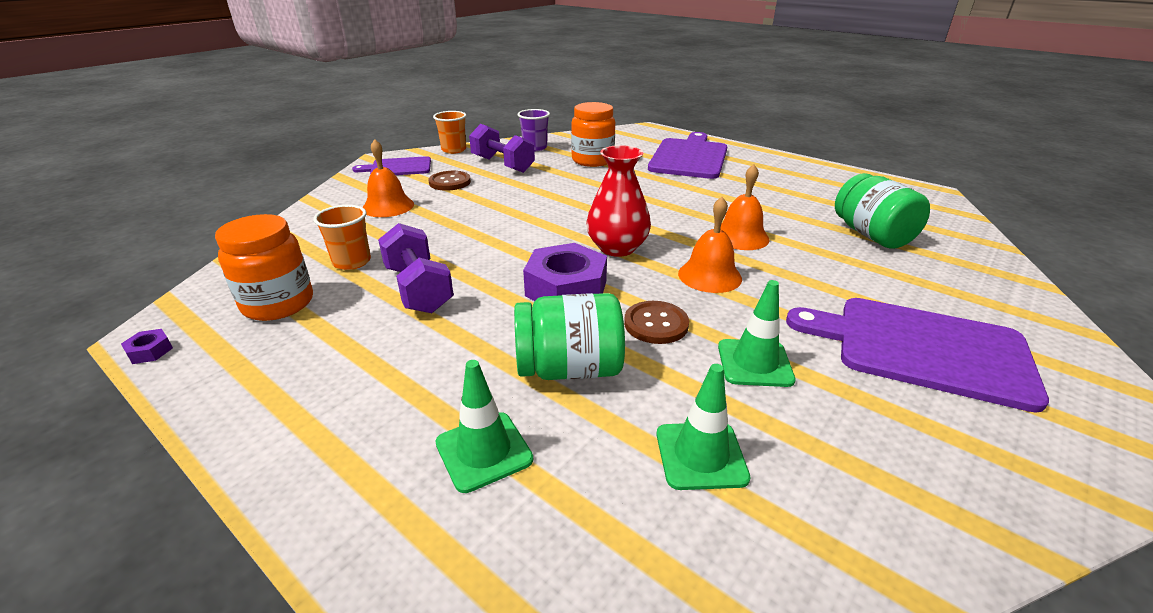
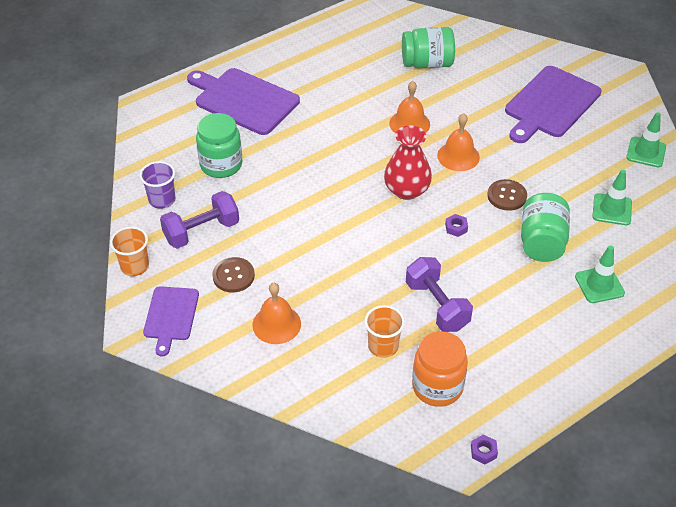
camera: 75 degrees left, 15 degrees up
purple dumbbell [378,223,454,313] -> purple dumbbell turned 75 degrees clockwise [406,257,473,332]
purple nut [523,243,607,301] -> purple nut [445,214,468,237], size x0.40
orange jar [571,102,615,167] -> green jar [196,113,242,178]
green traffic cone [718,280,796,387] -> green traffic cone moved to [626,112,666,167]

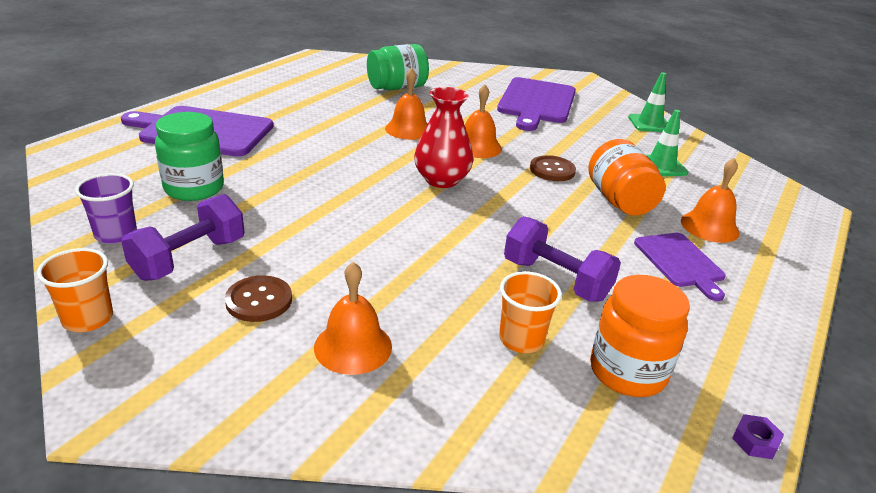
camera: 25 degrees left, 15 degrees down
purple cutting board [143,286,199,356] -> purple cutting board moved to [634,233,726,301]
purple nut [445,214,468,237] -> none
green jar [521,193,570,262] -> orange jar [588,139,665,216]
green traffic cone [575,245,625,303] -> orange bell [681,158,740,243]

